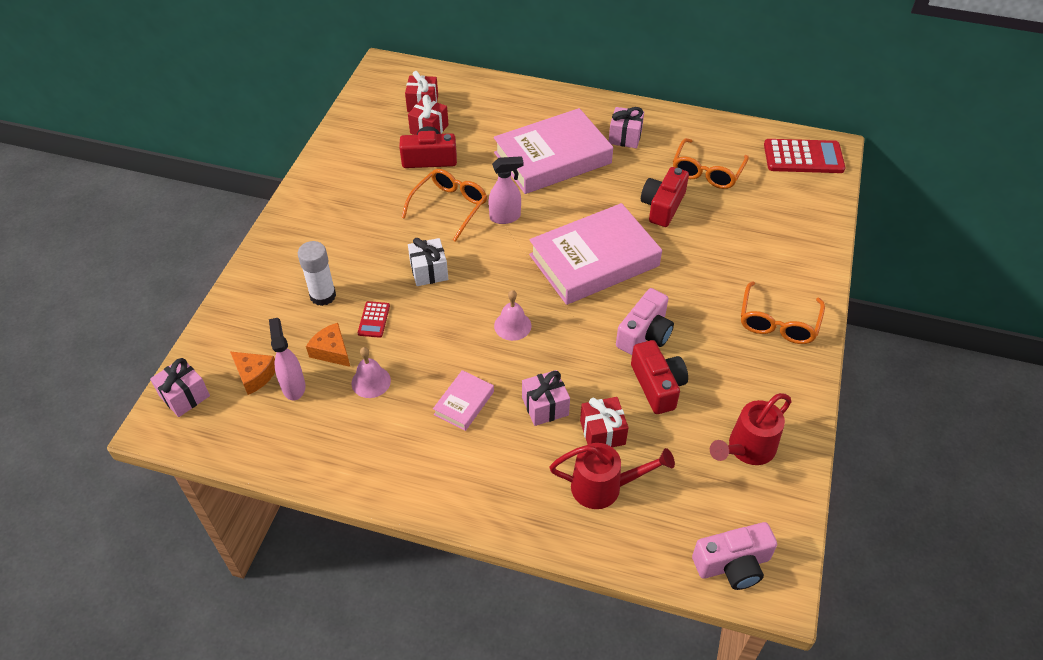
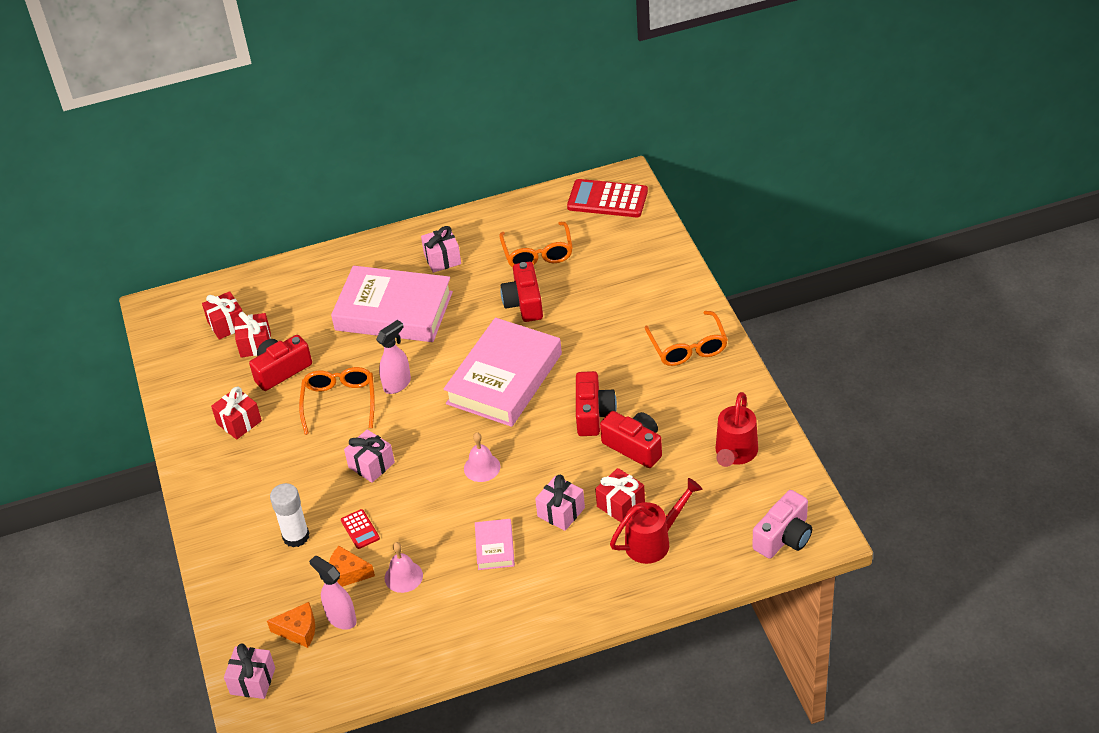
camera: 30 degrees left, 5 degrees down
white gift [408,238,448,286] -> pink gift [344,429,395,483]
pink book [494,108,613,194] -> pink book turned 75 degrees clockwise [331,266,453,342]
pink camera [616,288,674,355] -> red camera [576,371,617,436]
red calculator [764,139,845,173] -> red calculator turned 135 degrees counterclockwise [567,179,648,217]
none -> red gift [211,387,262,440]

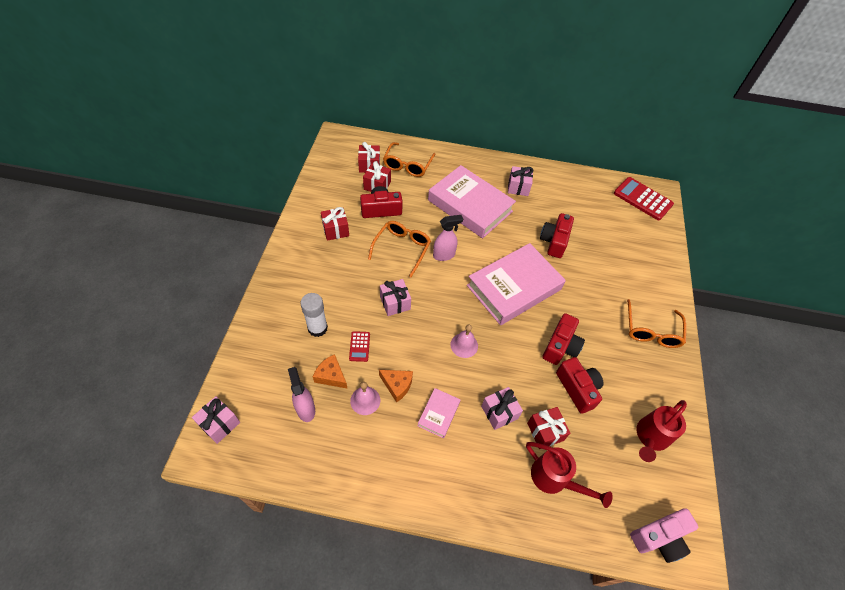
camera: 20 degrees right, 10 degrees up
orange cheese [267,602,315,648] -> orange cheese moved to [379,370,413,403]
orange glasses [499,222,573,267] -> orange glasses moved to [383,142,435,177]
red watering can [610,478,702,564] -> red watering can turned 45 degrees clockwise [526,442,613,508]

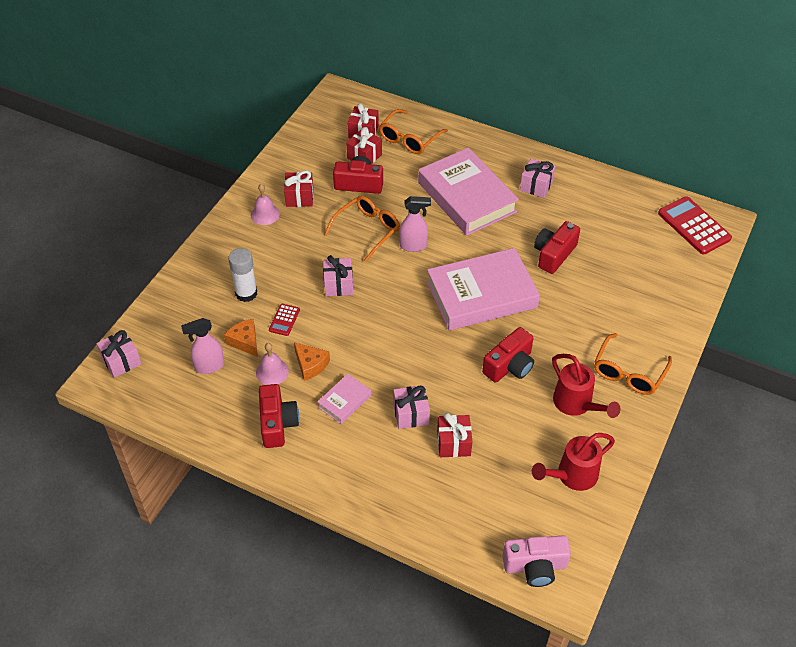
camera: 20 degrees right, 5 degrees down
pink spray bottle [288,367,315,422] -> pink spray bottle turned 105 degrees counterclockwise [181,318,224,374]
pink bell [450,324,478,358] -> pink bell moved to [251,184,280,225]
red watering can [526,442,613,508] -> red watering can moved to [552,354,620,418]
red camera [556,357,604,414] -> red camera moved to [259,384,299,448]

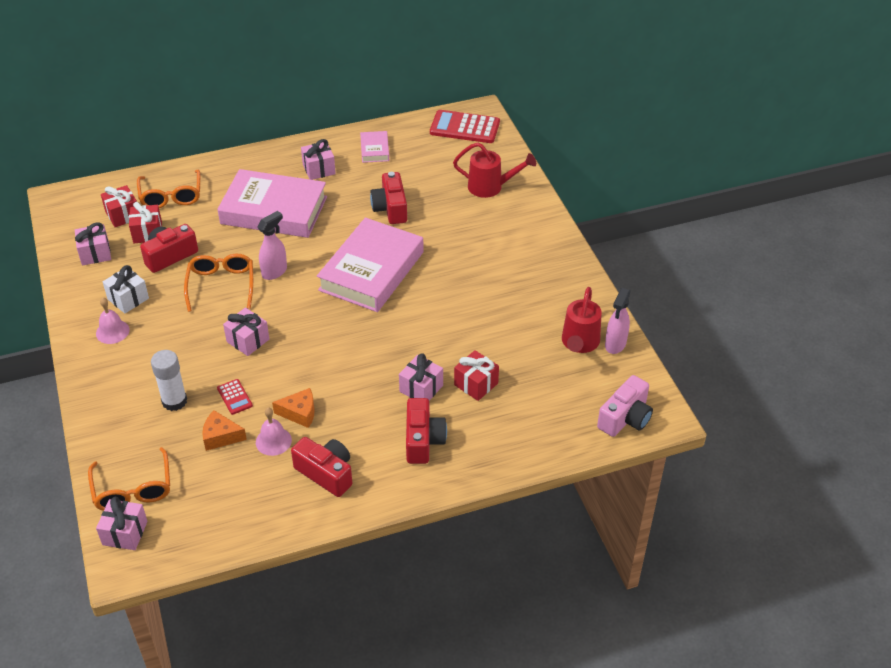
camera: 45 degrees left, 5 degrees down
pink spray bottle [181,318,224,374] -> pink spray bottle moved to [605,288,631,354]
red gift [284,170,313,207] -> white gift [103,265,149,313]
pink book [317,374,371,424] -> pink book moved to [360,131,389,163]
red camera [482,327,534,383] -> red camera moved to [406,398,447,464]
red watering can [552,354,620,418] -> red watering can moved to [453,142,536,198]
orange glasses [594,333,672,395] -> orange glasses moved to [88,447,170,511]
none -> pink gift [75,222,111,265]

